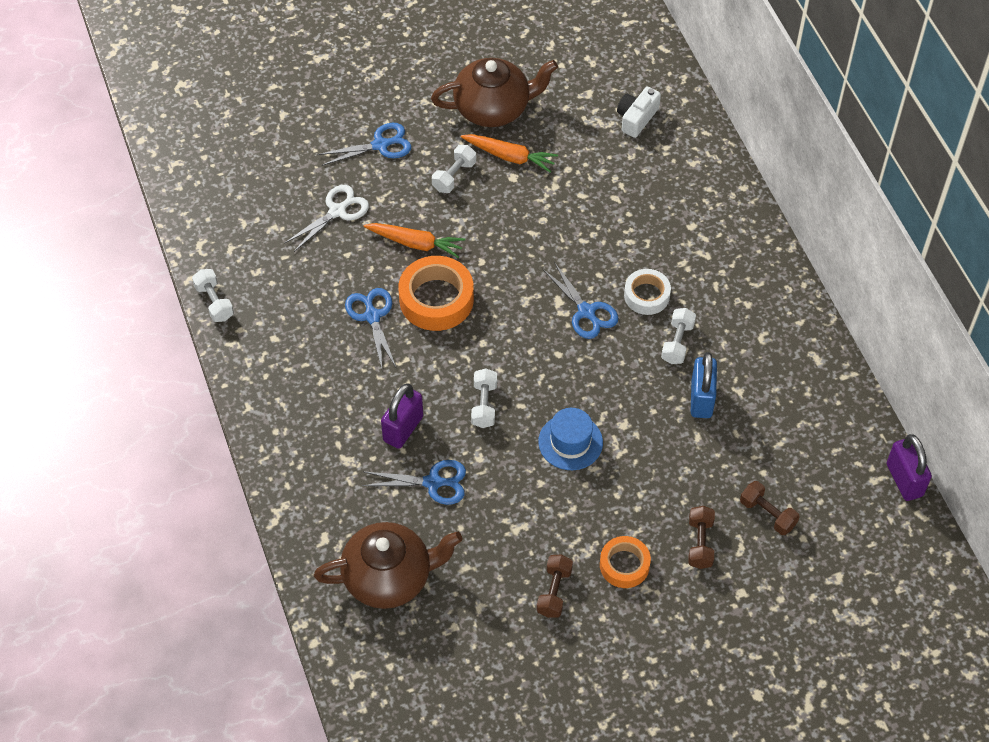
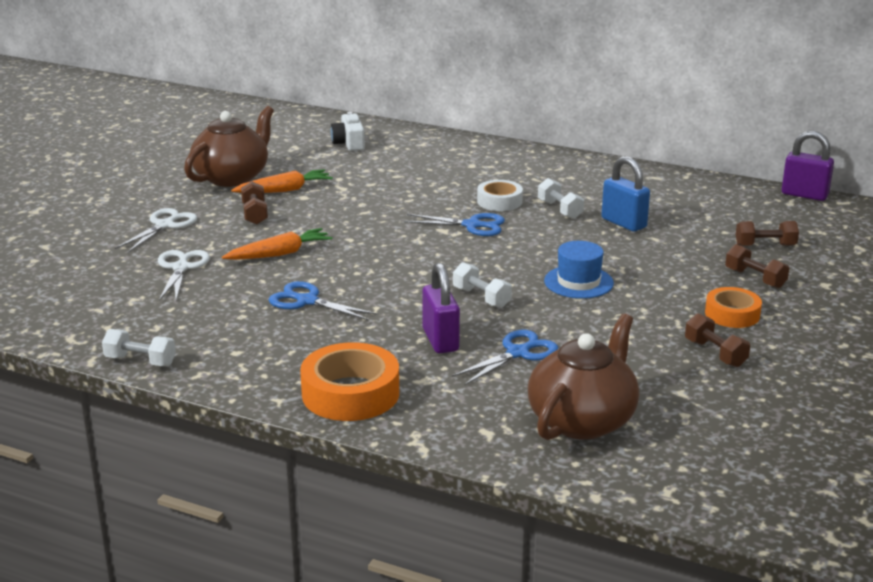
camera: 45 degrees left, 30 degrees down
blue scissors [318,123,412,166] -> white scissors [115,208,197,253]
orange tape [398,256,474,331] -> orange tape moved to [300,342,399,421]
white dumbbell [432,145,476,193] -> brown dumbbell [241,181,268,225]

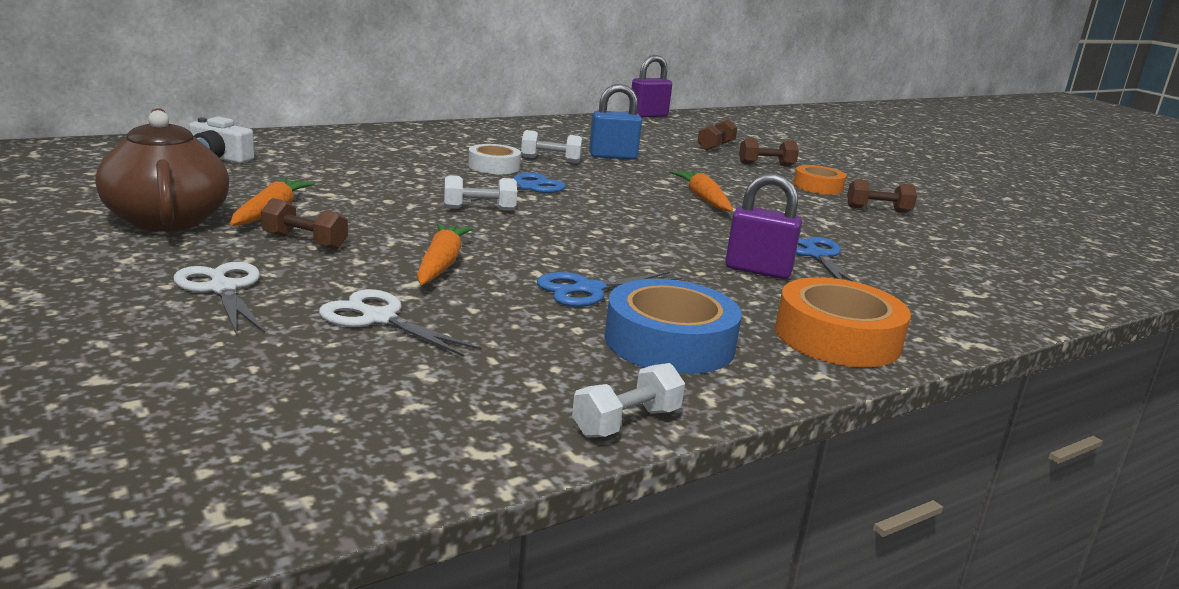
camera: 60 degrees left, 5 degrees down
white dumbbell [453,262,512,308] -> white dumbbell moved to [444,176,517,211]
brown teapot [528,313,639,440] -> none
blue hat [544,241,614,299] -> orange carrot [670,171,733,211]
none -> blue tape [605,279,742,374]

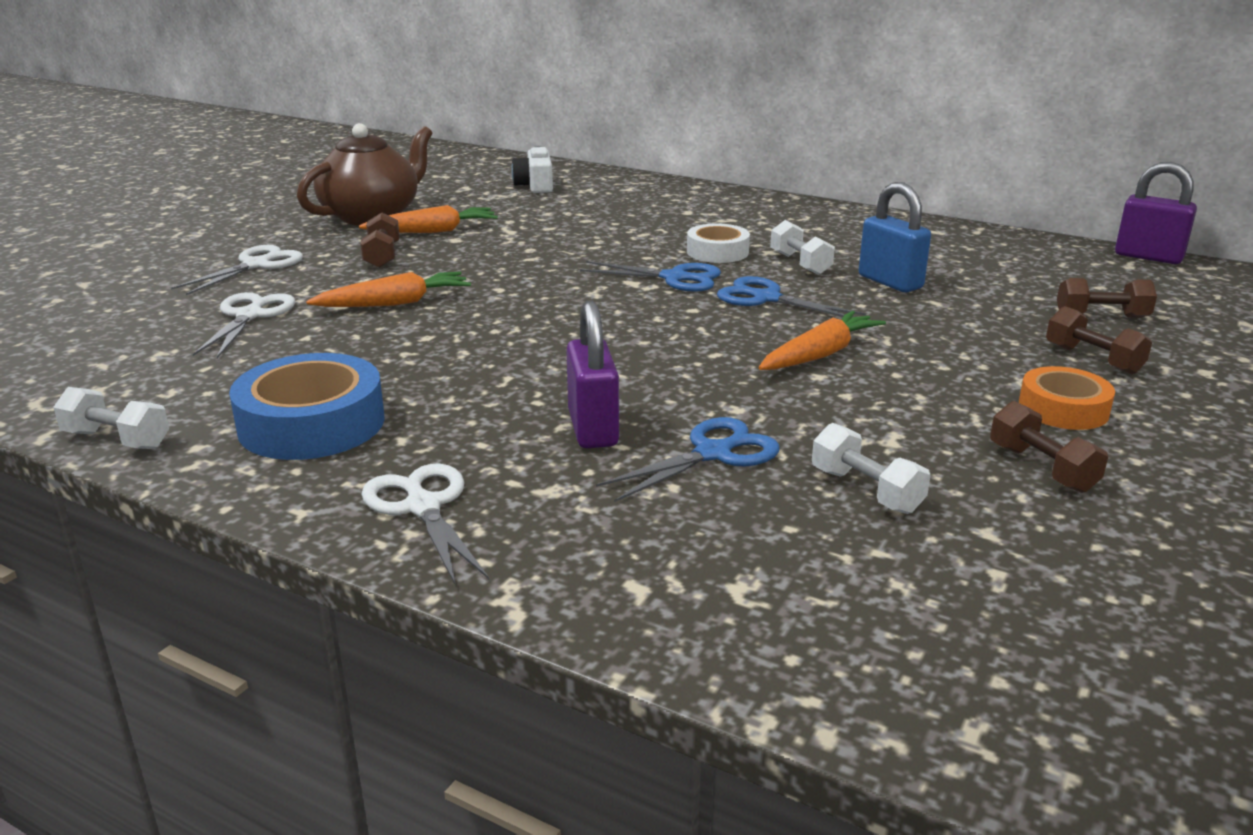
camera: 65 degrees right, 5 degrees up
white dumbbell [444,176,517,211] -> white dumbbell moved to [812,423,931,514]
blue scissors [537,272,682,307] -> blue scissors moved to [717,276,866,317]
orange tape [775,277,911,367] -> white scissors [361,464,489,586]

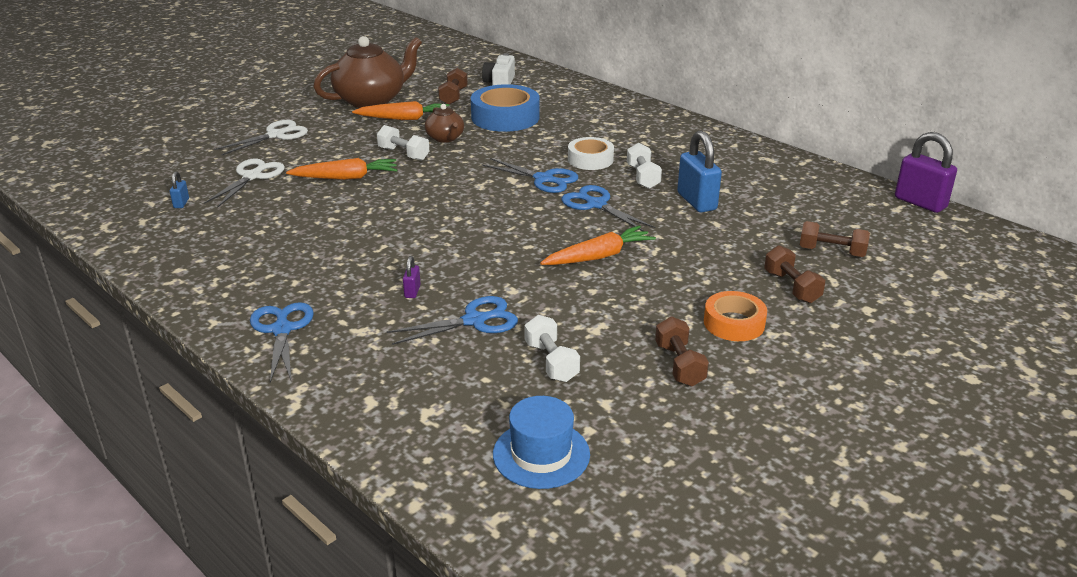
camera: 15 degrees right, 5 degrees up
white dumbbell [53,387,169,449] -> white dumbbell moved to [377,125,429,161]
blue tape [229,353,385,460] -> blue tape moved to [471,84,540,132]
brown dumbbell [360,213,400,268] -> brown dumbbell moved to [438,68,468,105]
white scissors [361,464,489,586] -> blue scissors [250,302,314,383]
purple padlock [566,300,619,448] -> purple padlock [403,256,421,298], size x0.46
none -> blue padlock [170,171,189,208]
none -> brown teapot [425,104,464,143]
none -> blue hat [493,396,590,489]

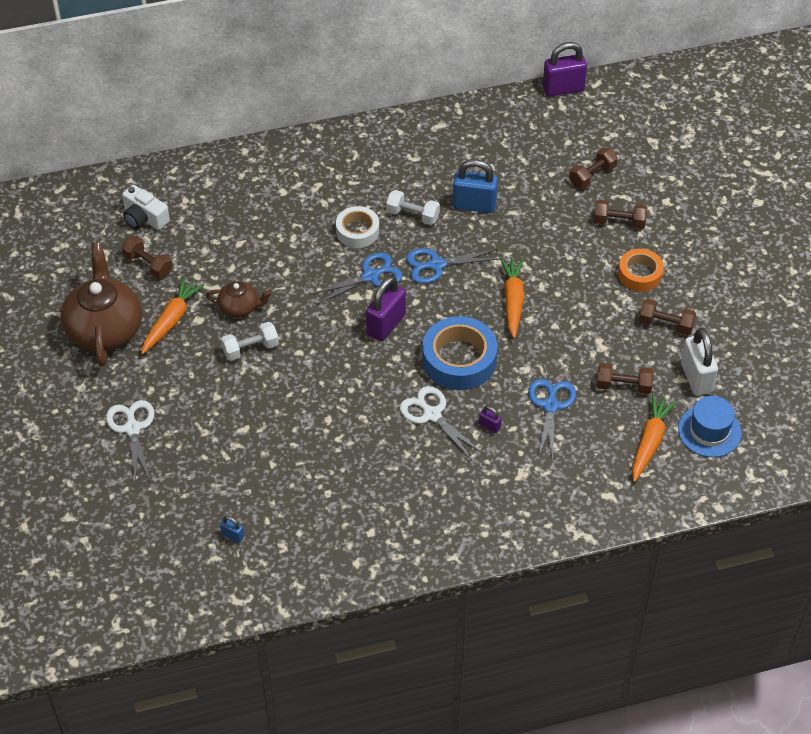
camera: 60 degrees left, 20 degrees up
white scissors [204,159,285,208] -> white scissors moved to [400,386,482,460]
blue scissors [250,302,314,383] -> none
orange carrot [286,158,397,180] -> orange carrot moved to [632,394,677,482]
blue tape [471,84,540,132] -> blue tape moved to [422,316,497,390]
white dumbbell [524,315,580,382] -> brown dumbbell [597,363,654,394]
none -> purple padlock [366,276,406,341]
none -> white padlock [681,328,718,395]

